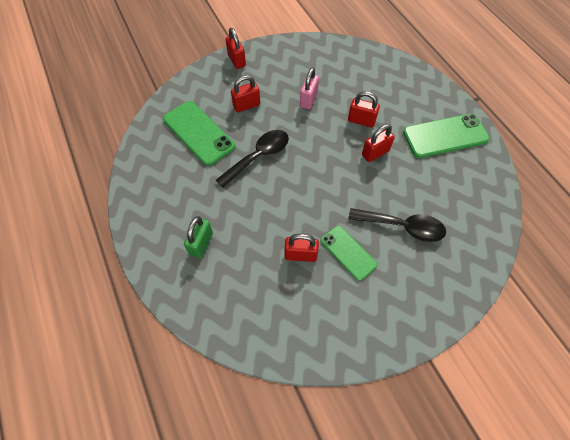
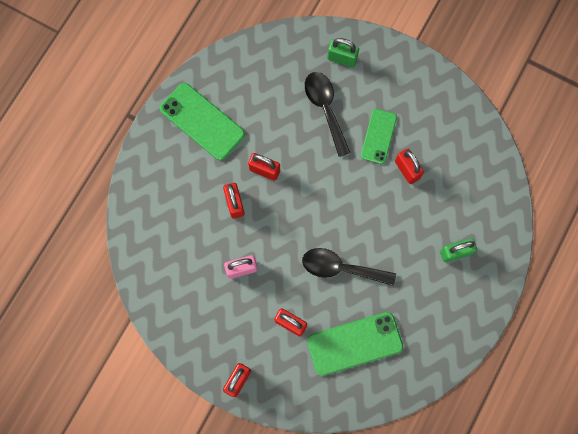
camera: 125 degrees left, 15 degrees up
green phone [163,101,235,166] -> green phone turned 60 degrees clockwise [307,312,403,376]
none -> green padlock [327,38,359,67]

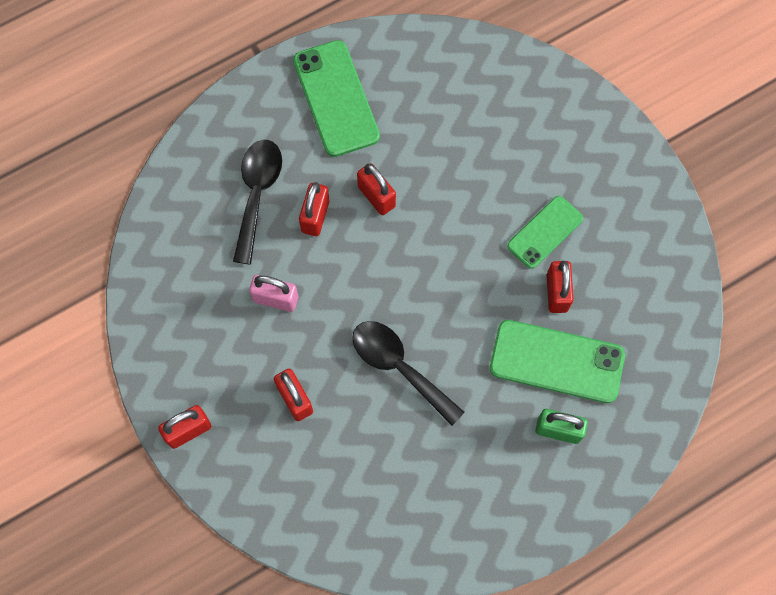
camera: 30 degrees right, 5 degrees down
black spoon [305,72,351,157] -> black spoon moved to [233,140,282,265]
green phone [307,312,403,376] -> green phone moved to [490,320,625,403]
green padlock [327,38,359,67] -> none

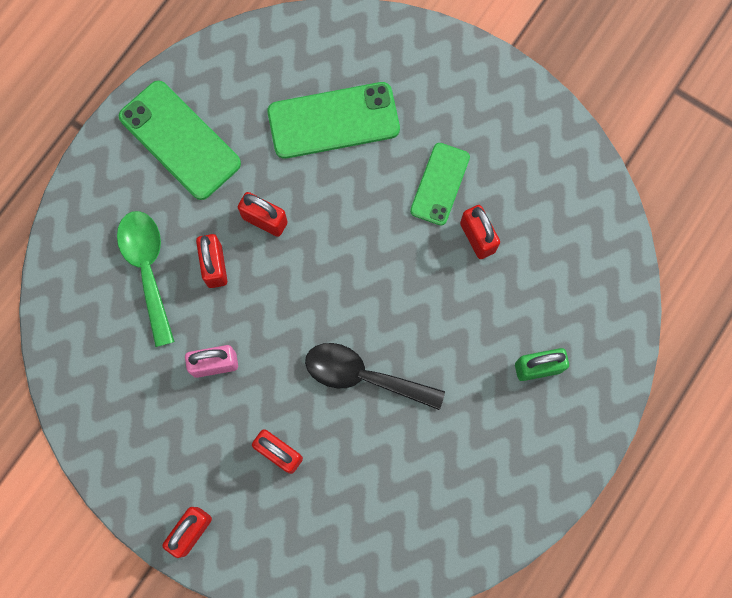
camera: 25 degrees left, 5 degrees up
black spoon [233,140,282,265] -> green spoon [117,211,175,347]
green phone [490,320,625,403] -> green phone moved to [267,82,400,159]

